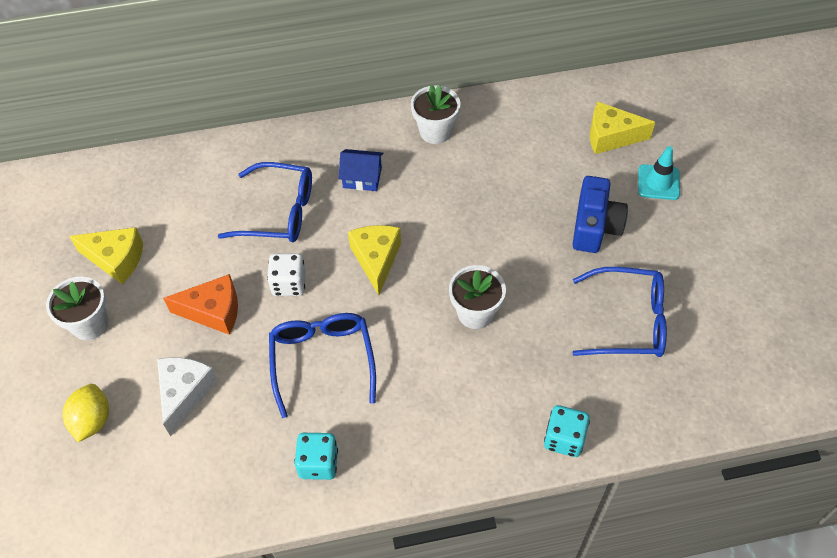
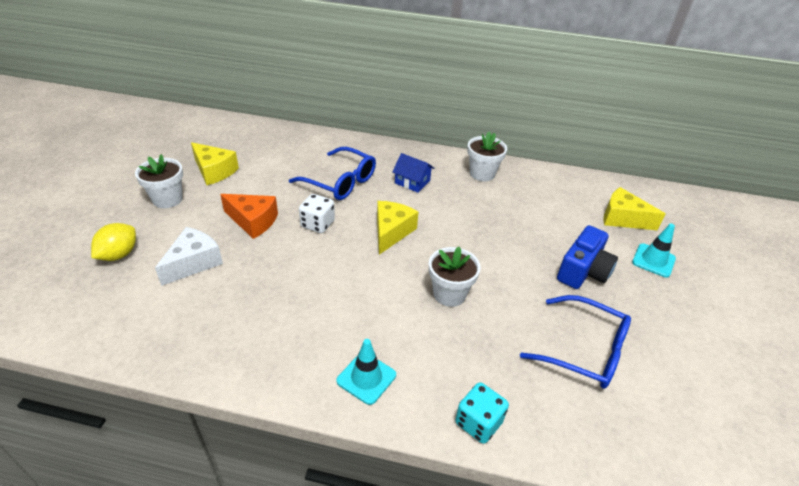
camera: 20 degrees right, 15 degrees down
blue glasses [269,313,376,418] -> none
turquoise dice [294,433,338,480] -> none
none -> turquoise traffic cone [336,339,396,405]

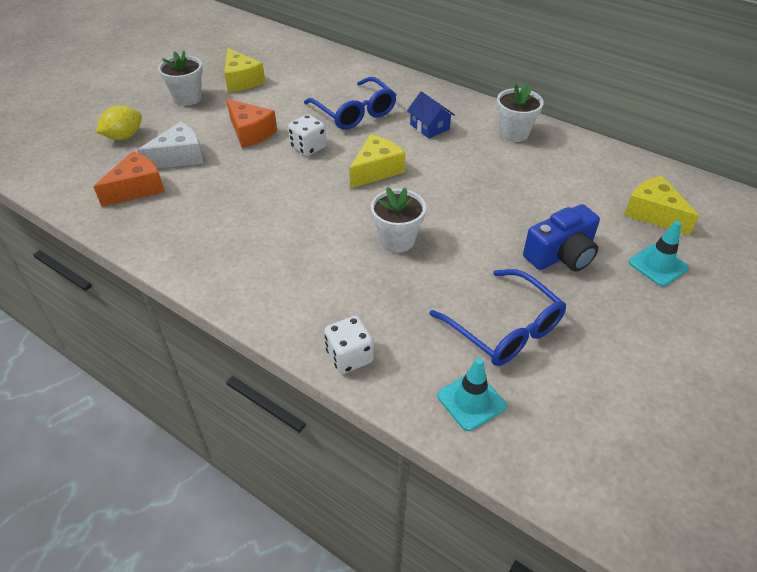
camera: 25 degrees right, 5 degrees up
turquoise traffic cone [336,339,396,405] -> turquoise traffic cone moved to [437,358,506,431]
turquoise dice [455,382,509,444] -> white dice [324,316,374,374]
none -> orange cheese [93,151,165,206]

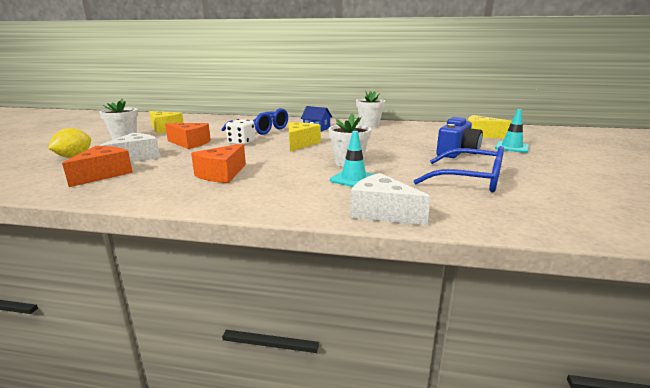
camera: 25 degrees left, 25 degrees down
white dice [324,316,374,374] -> white cheese [350,173,431,226]
turquoise traffic cone [437,358,506,431] -> turquoise traffic cone moved to [330,131,374,187]
none -> orange cheese [191,143,246,183]

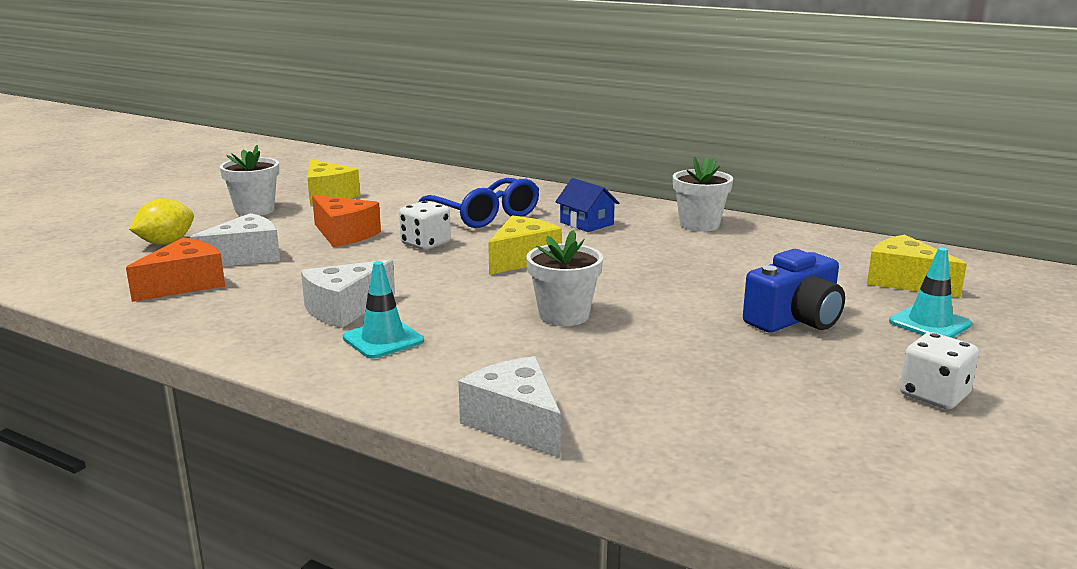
camera: 20 degrees right, 0 degrees up
orange cheese [191,143,246,183] -> white cheese [301,259,395,328]
turquoise traffic cone [330,131,374,187] -> turquoise traffic cone moved to [343,261,424,359]
blue glasses [414,146,504,192] -> none
none -> white dice [900,332,979,409]

